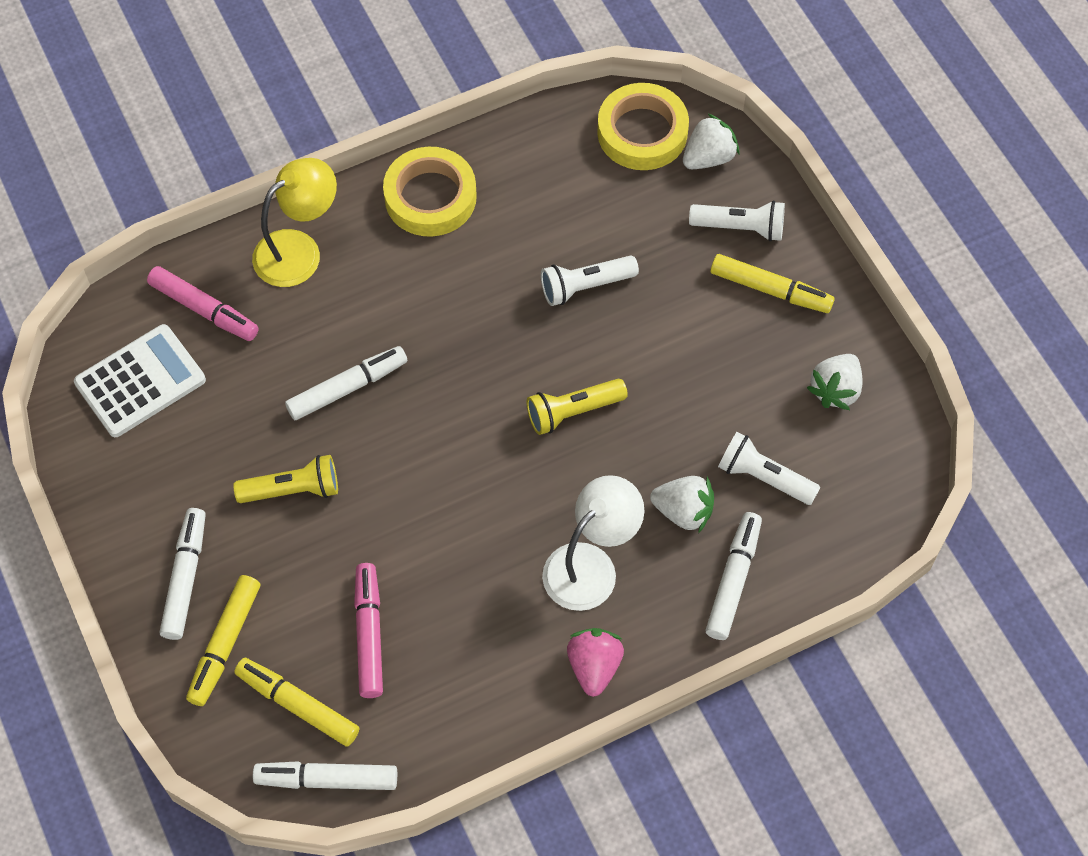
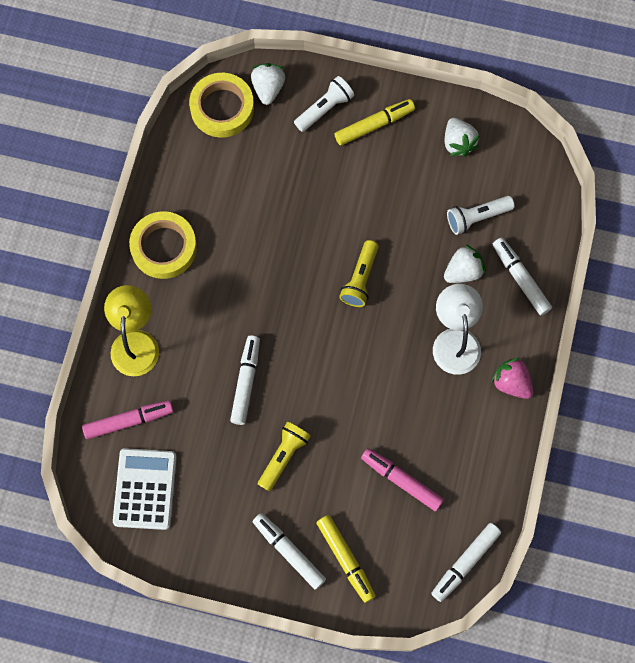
camera: 50 degrees left, 10 degrees up
yellow marker [234,658,359,747] -> none
white flashlight [541,256,639,306] -> none

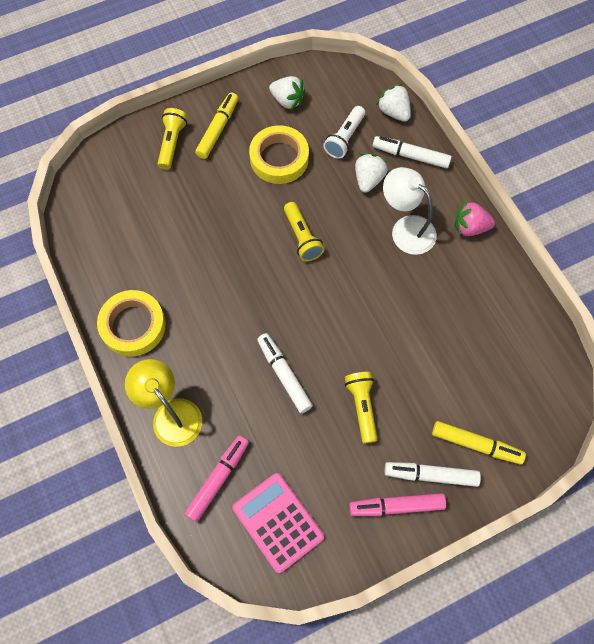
camera: 40 degrees left, 5 degrees down
white calculator [113,448,177,530] -> pink calculator [232,473,324,573]
yellow tape [189,73,254,138] -> yellow tape moved to [249,125,309,184]
white strawberry [251,63,285,105] -> white strawberry moved to [377,84,411,122]
white flashlight [294,76,354,132] -> yellow flashlight [158,108,187,170]
pink marker [361,448,444,511] -> pink marker moved to [349,493,446,516]
white marker [431,523,501,602] -> none

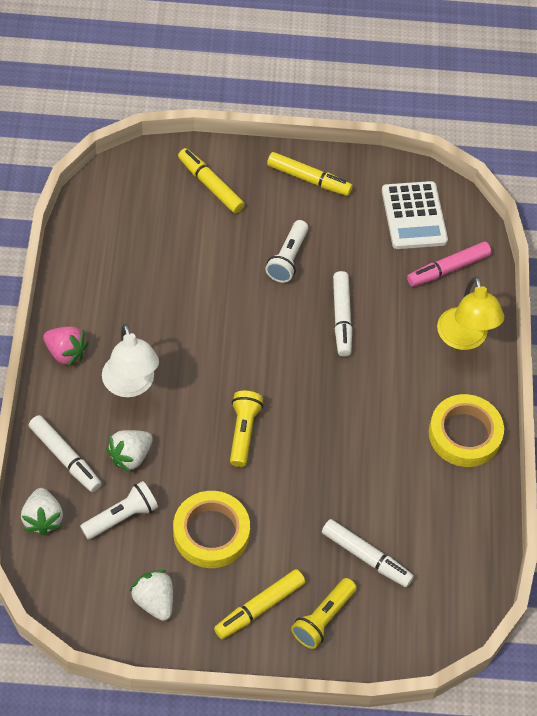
camera: 155 degrees left, 10 degrees down
pink calculator [232,473,324,573] -> white calculator [382,181,448,249]
yellow flashlight [345,372,378,444] -> white flashlight [265,220,308,283]
pink marker [349,493,446,516] -> yellow marker [267,152,353,196]
white marker [385,462,481,487] -> white marker moved to [322,519,414,587]

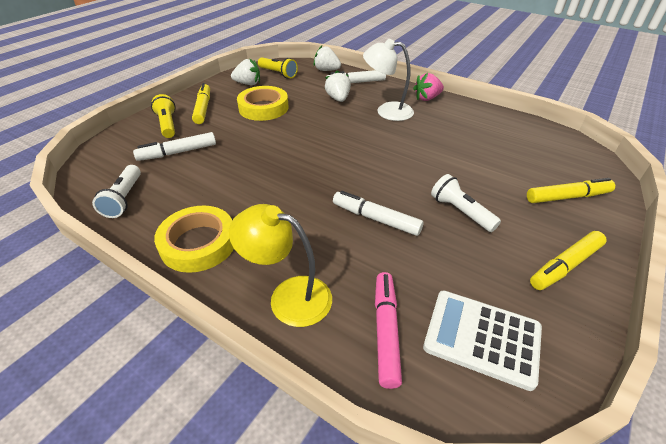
camera: 125 degrees right, 15 degrees down
white flashlight [80,481,158,540] -> white flashlight moved to [92,165,141,218]
yellow flashlight [230,391,263,467] -> yellow flashlight moved to [258,57,298,78]

